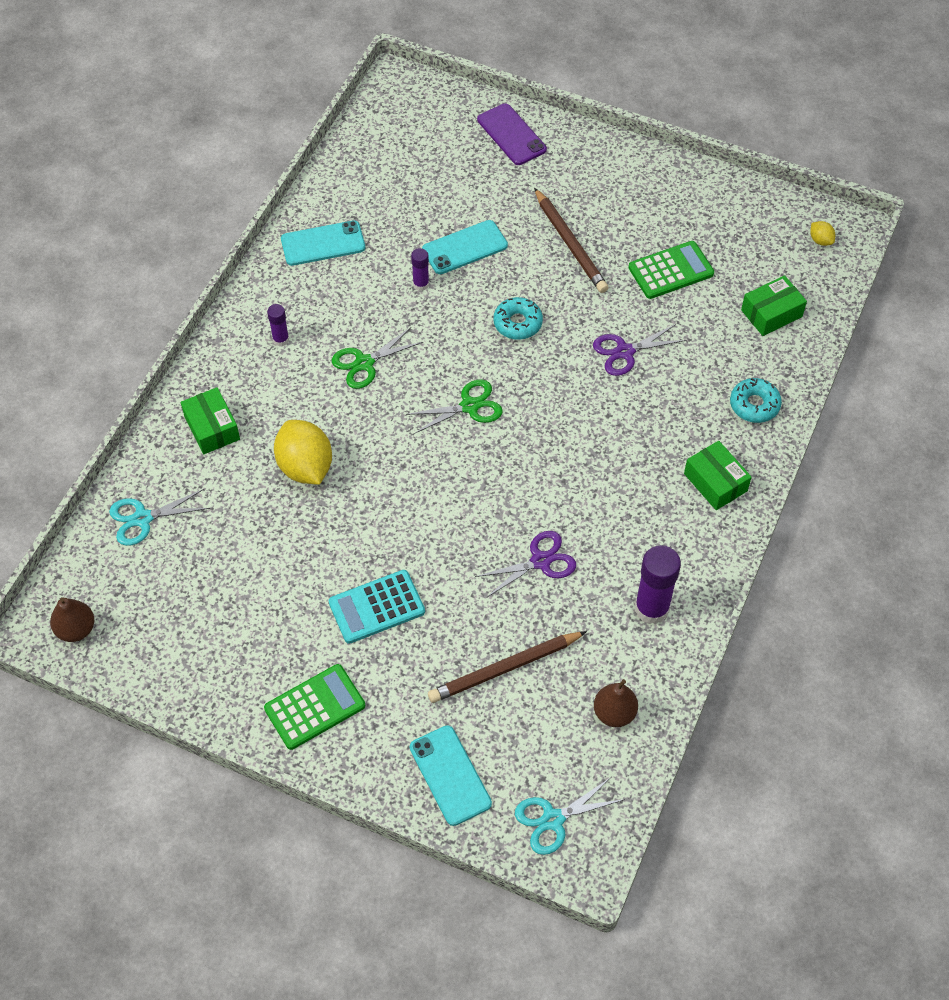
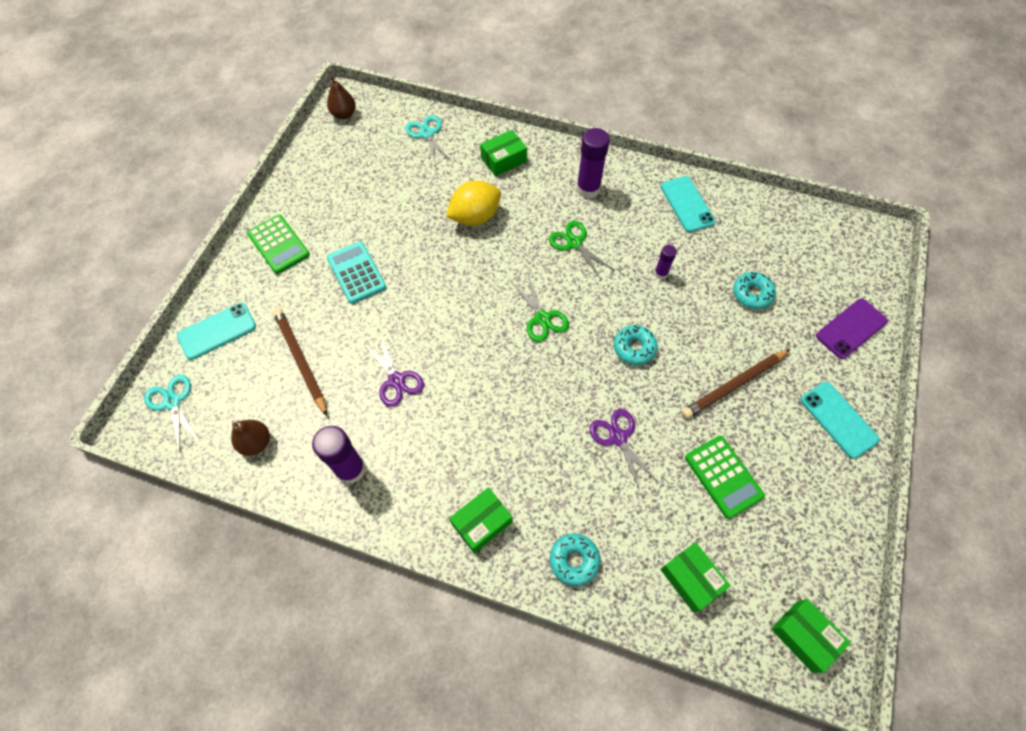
camera: 85 degrees right, 5 degrees up
purple glue stick [267,304,289,346] -> purple glue stick [576,128,610,198], size x1.89
turquoise phone [422,220,508,274] -> turquoise phone moved to [801,382,880,459]
yellow lemon [810,221,835,246] -> green box [771,599,851,673]
none -> turquoise donut [733,272,776,309]

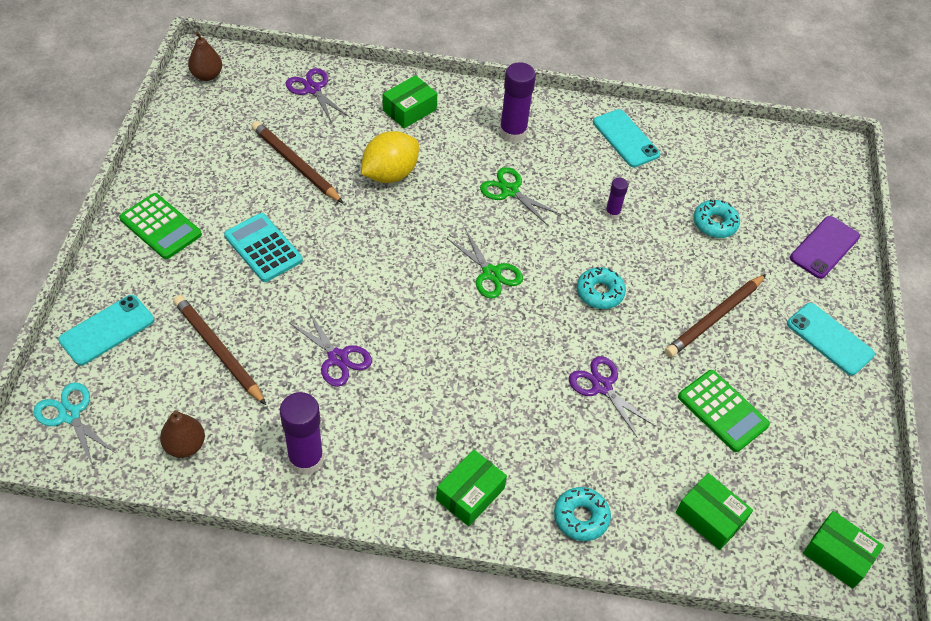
camera: 15 degrees left, 10 degrees down
turquoise scissors [405,115,452,166] -> purple scissors [286,68,349,123]
none -> brown pencil [251,121,343,203]

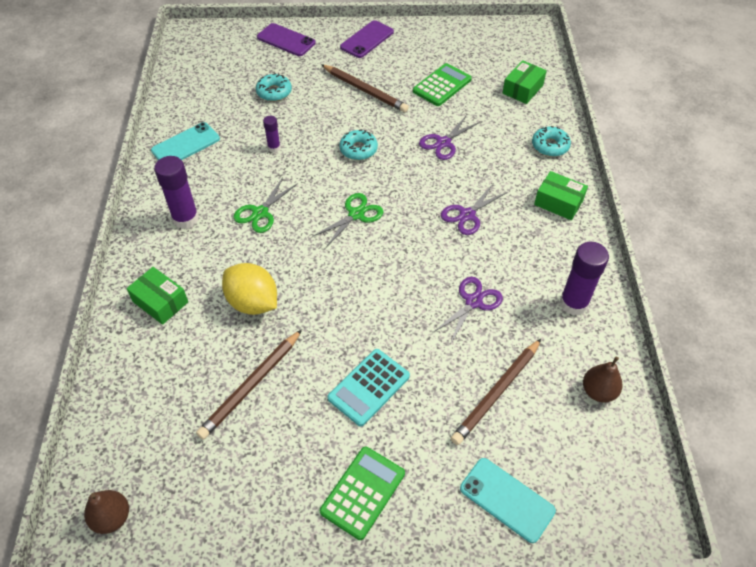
camera: 95 degrees left, 0 degrees up
turquoise scissors [33,382,117,466] -> none
purple scissors [286,68,349,123] -> purple scissors moved to [441,184,508,235]
turquoise phone [787,303,875,376] -> purple phone [340,20,394,58]
green box [803,511,884,589] -> none

